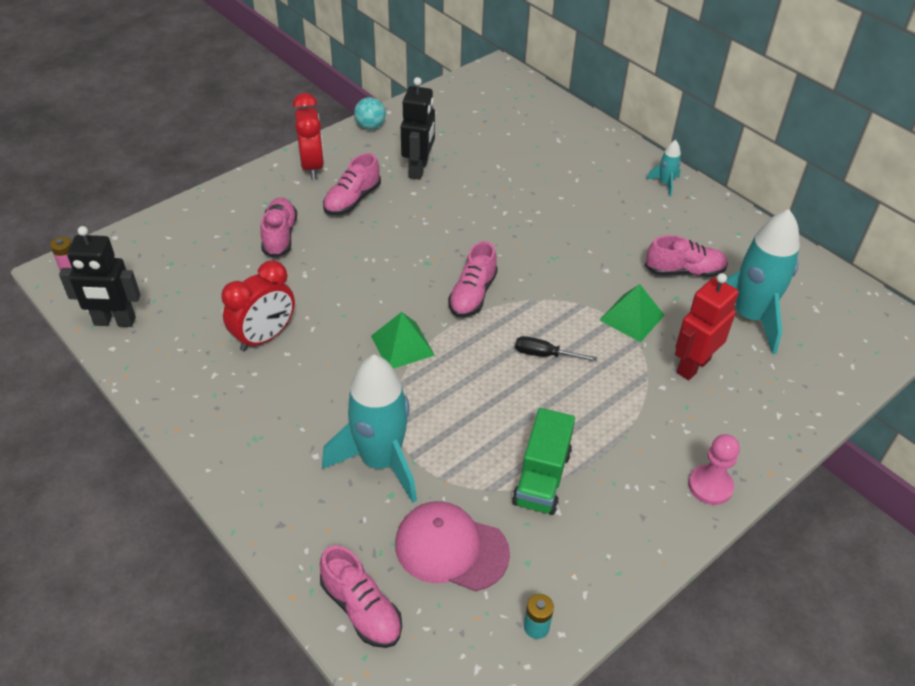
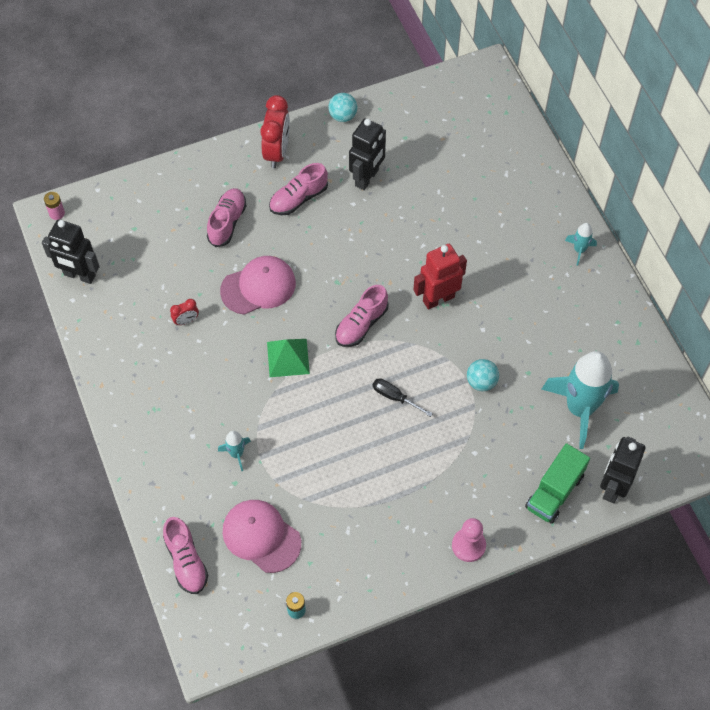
camera: 20 degrees right, 15 degrees up
red clock [221,260,295,351] -> red clock [170,299,199,326], size x0.48
turquoise rocket [322,355,417,503] -> turquoise rocket [218,431,251,471], size x0.44
green truck [512,408,575,515] -> green truck moved to [525,443,590,524]
green pyramid [600,284,665,342] -> turquoise ball [467,359,499,391]
pink shoe [645,235,728,277] -> none
red robot [675,273,739,380] -> red robot moved to [413,244,467,310]
none -> pink cap [220,256,296,315]
none -> black robot [600,437,645,503]

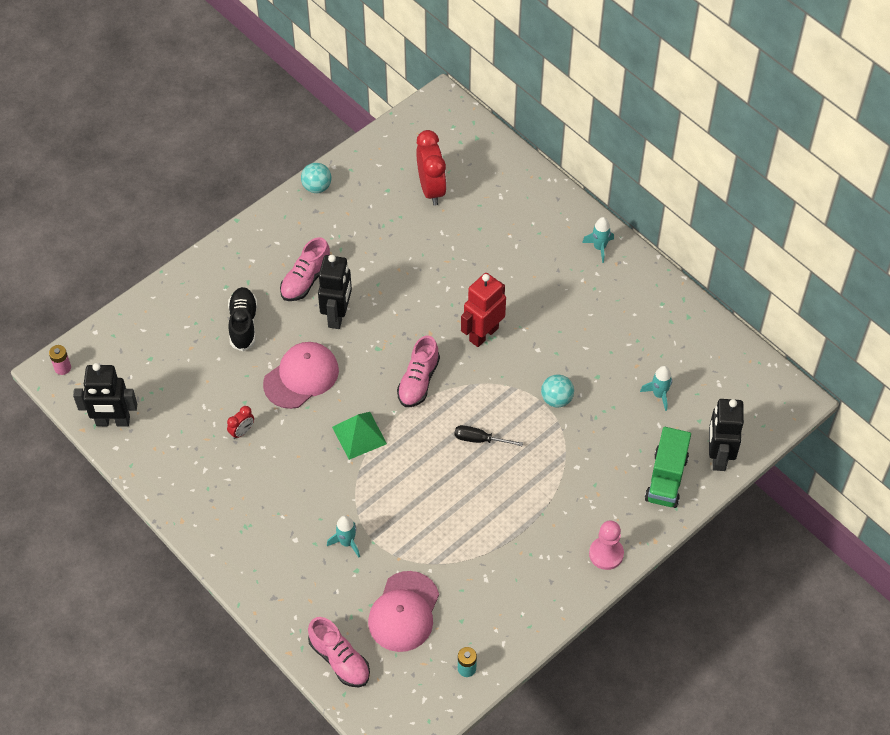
camera: 20 degrees left, 5 degrees down
pink shoe [207,188,246,247] -> black shoe [228,287,257,351]
pink cap [223,500,301,573] -> pink cap turned 90 degrees counterclockwise [368,571,439,652]
red clock [260,95,290,168] -> red clock moved to [416,130,447,206]
black robot [349,118,386,190] -> black robot moved to [318,255,352,329]
turquoise rocket [541,351,619,449] -> turquoise rocket [640,366,672,411], size x0.44

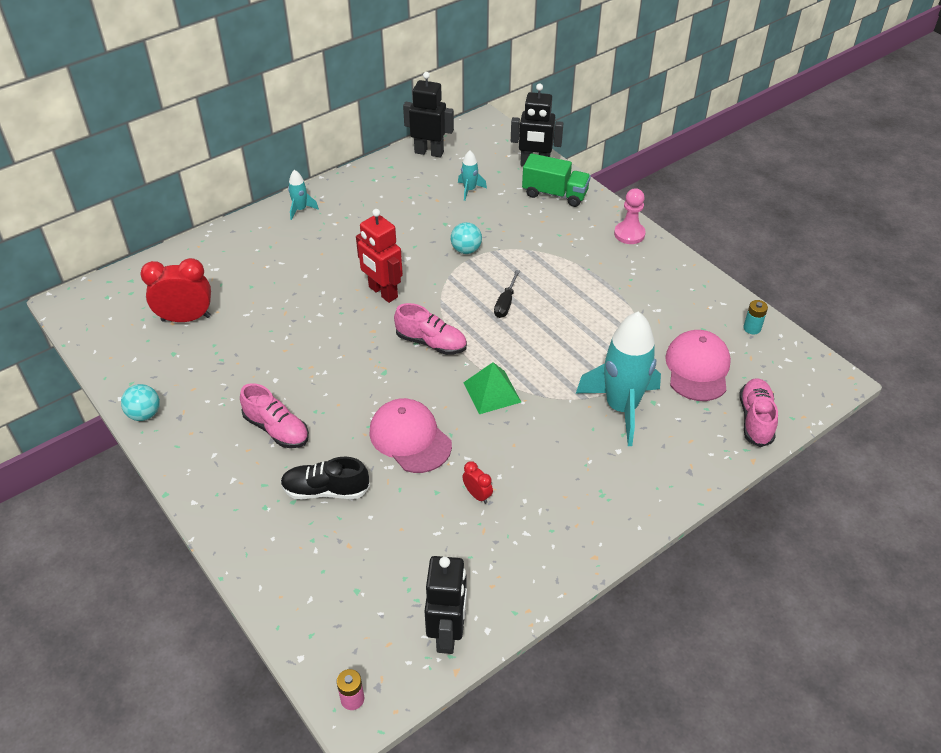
camera: 85 degrees left, 10 degrees down
pink shoe [308,617,370,687] -> pink shoe turned 45 degrees counterclockwise [740,378,778,447]
black robot [318,255,352,329] -> black robot moved to [403,72,454,157]
turquoise rocket [327,515,360,557] -> turquoise rocket [576,311,661,446], size x2.26
pink cap [368,571,439,652] -> pink cap turned 105 degrees counterclockwise [665,330,731,401]

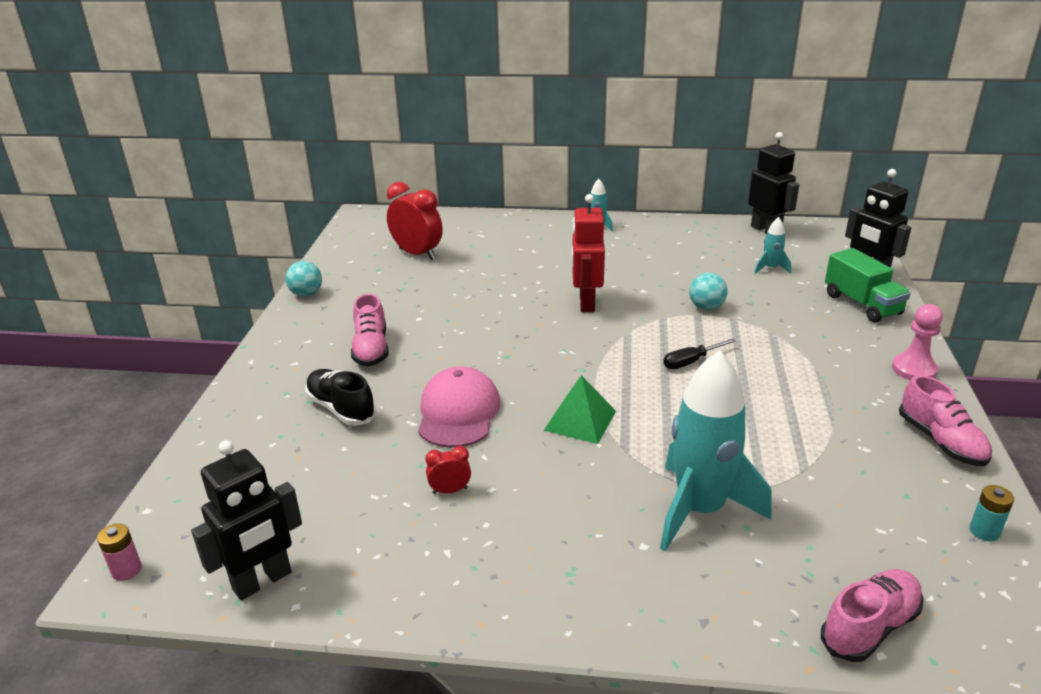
camera: 45 degrees right, 15 degrees down
pink shoe [394,303,467,355] -> pink shoe moved to [899,375,992,466]
red clock [462,461,493,504] -> red clock turned 105 degrees counterclockwise [425,446,471,494]
pink cap [665,330,731,401] -> none

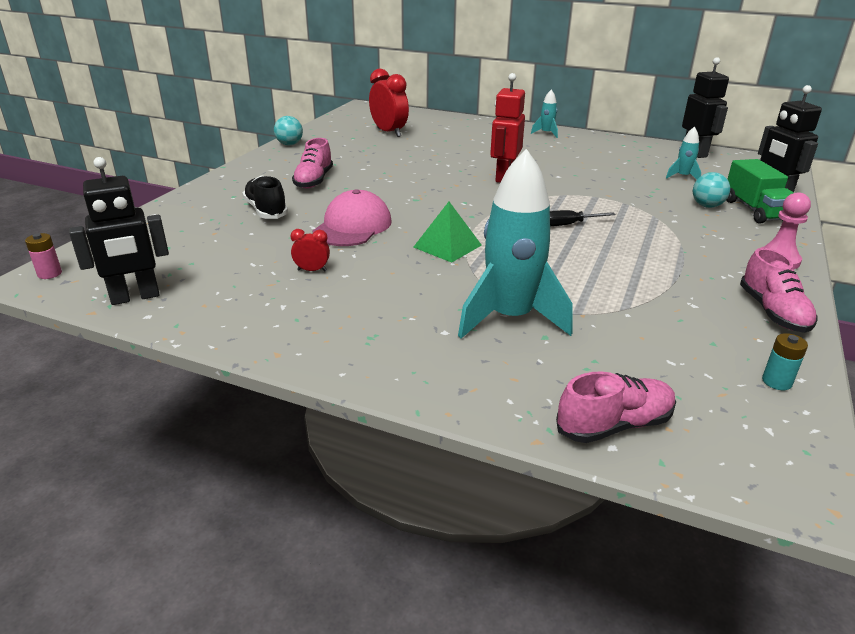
camera: 15 degrees right, 0 degrees up
turquoise ball [689,273,727,310] -> turquoise ball moved to [693,172,730,208]

